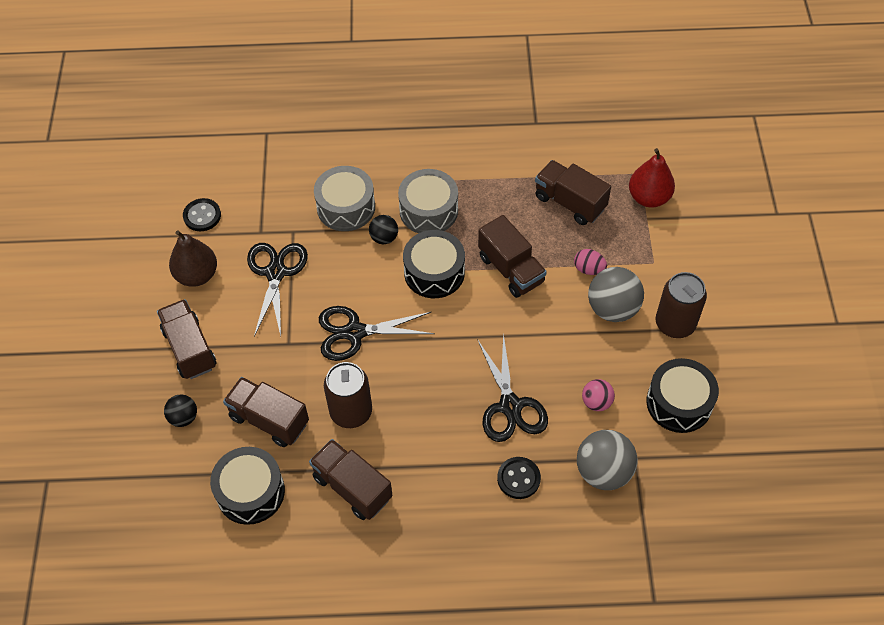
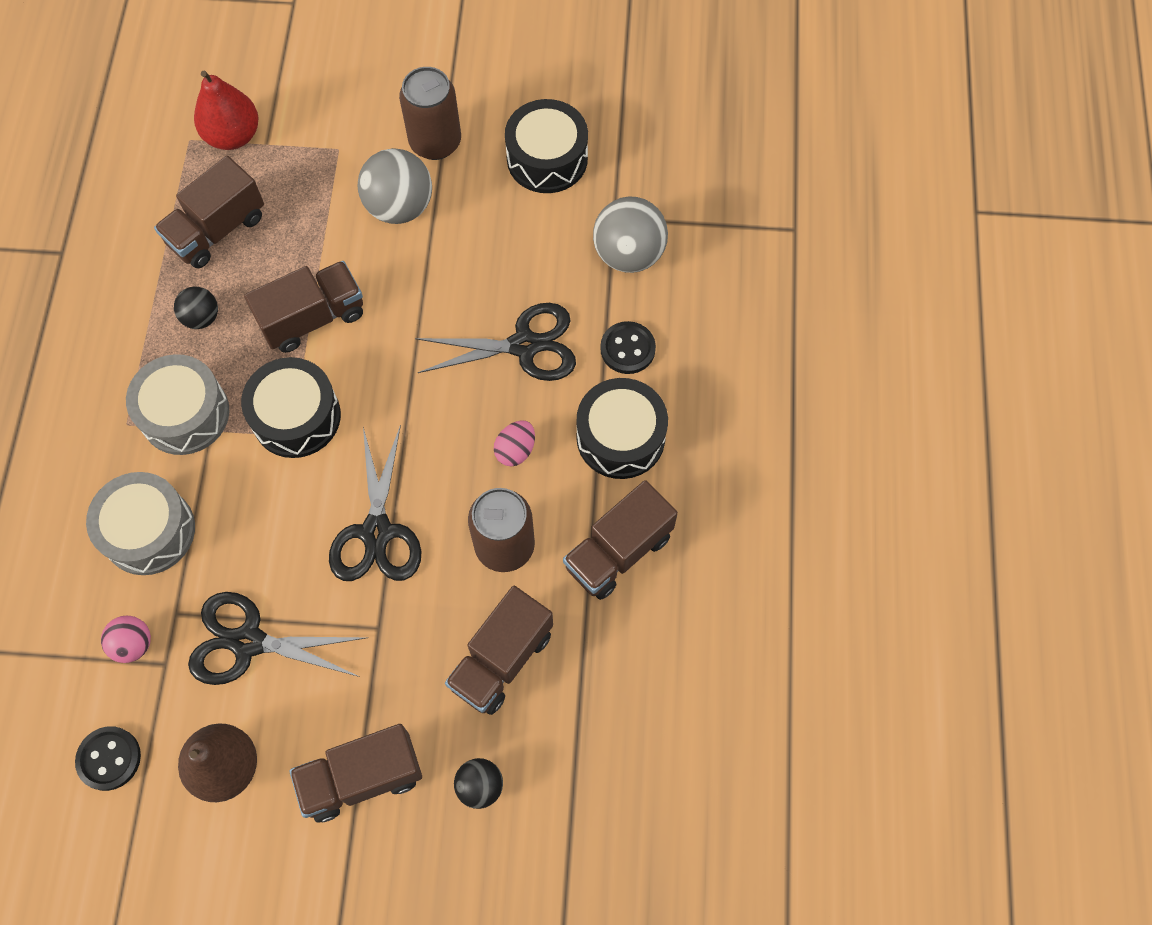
camera: 85 degrees left, 10 degrees up
black drum [210,447,285,525] -> black drum moved to [576,378,668,479]
black ball [369,215,398,244] -> black ball moved to [174,287,218,329]
pink egg [574,249,607,275] -> pink egg moved to [494,420,535,466]
pink ball [582,379,615,411] -> pink ball moved to [101,616,151,663]

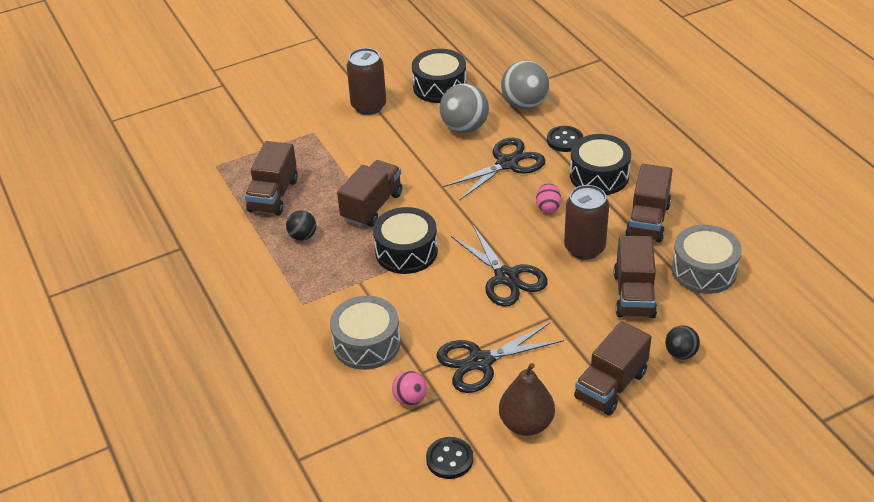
camera: 30 degrees left, 25 degrees down
grey drum [126,354,229,455] -> grey drum moved to [672,225,742,294]
red pear [194,71,259,150] -> none
grey ball [358,148,432,224] -> grey ball moved to [439,83,489,133]

